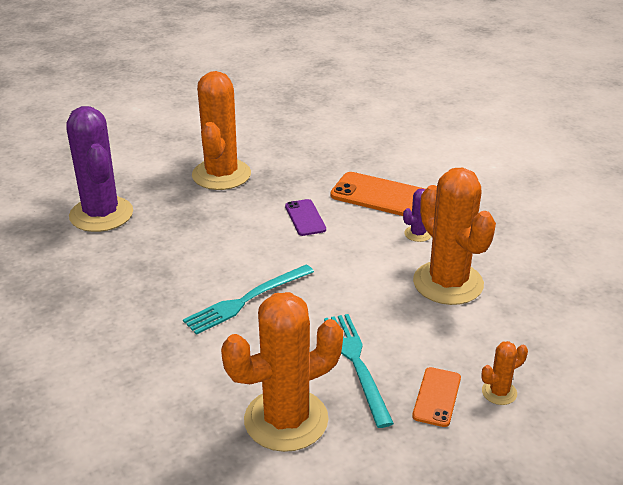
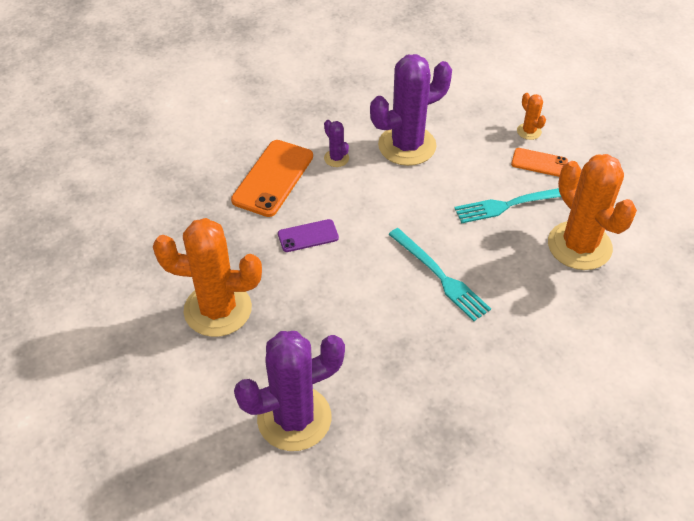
camera: 90 degrees left, 15 degrees up
orange cactus [413,168,496,305] -> purple cactus [370,54,452,166]

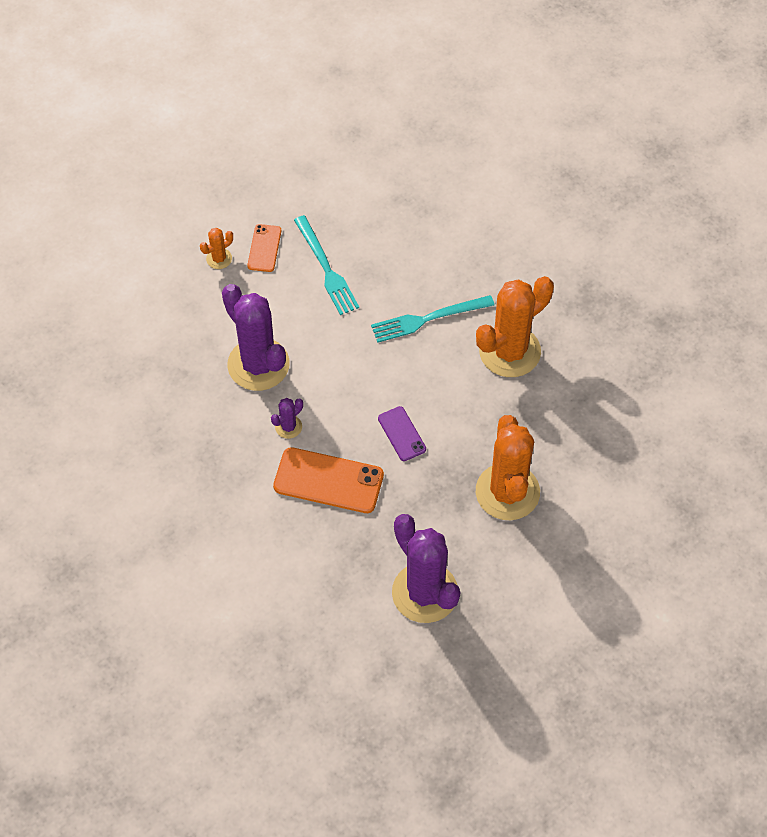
camera: 100 degrees left, 10 degrees up
purple cactus [234,331,345,451] -> purple cactus moved to [392,514,460,623]
turquoise fork [388,228,491,321] -> turquoise fork turned 150 degrees counterclockwise [371,295,495,343]
orange cactus [548,154,637,270] -> orange cactus moved to [476,276,554,377]

